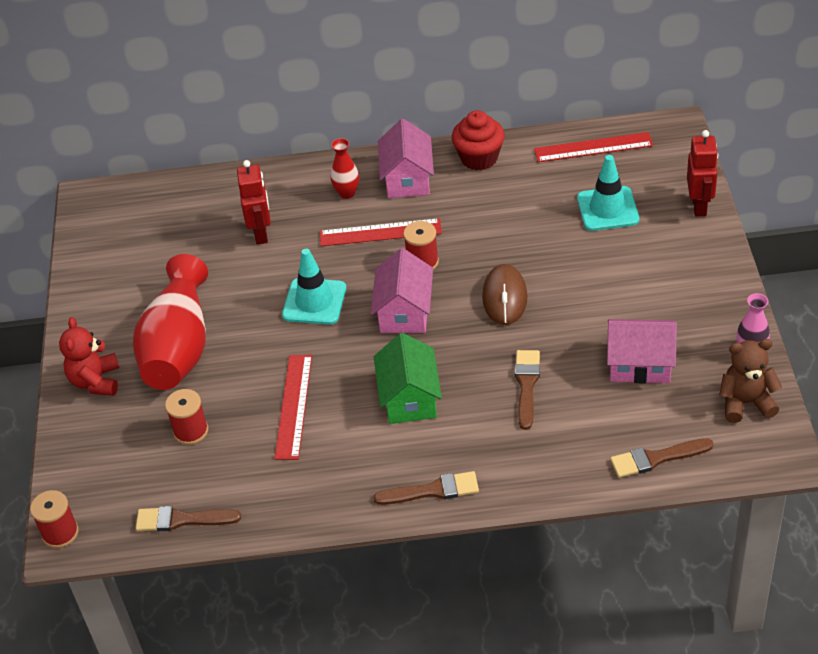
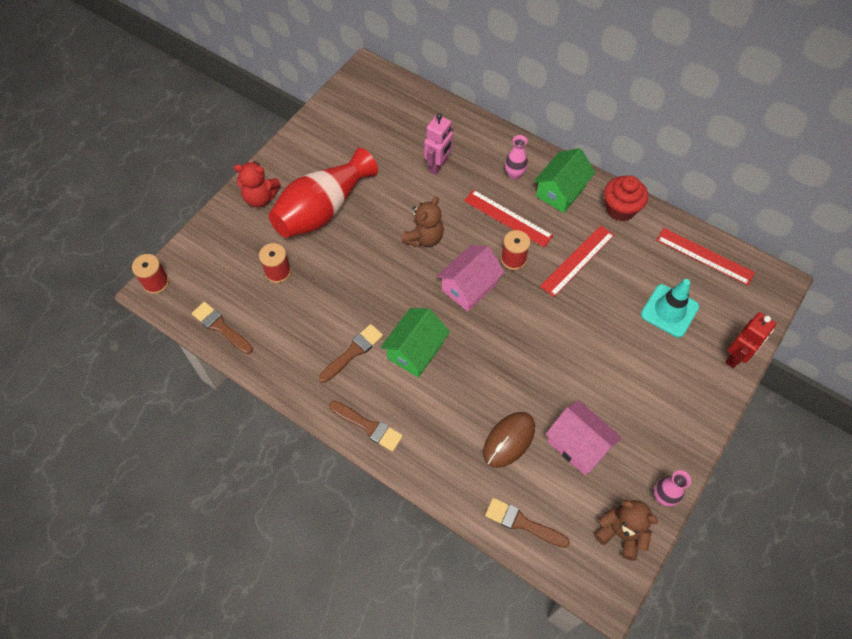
camera: 35 degrees right, 15 degrees up
red teddy bear [59,317,119,396] -> red teddy bear turned 120 degrees counterclockwise [234,161,281,207]
red robot [237,160,271,245] -> pink robot [424,113,453,175]
red ruler [274,355,312,460] -> red ruler moved to [540,225,614,297]
turquoise traffic cone [282,249,346,325] -> brown teddy bear [402,196,444,247]
red vase [331,138,359,199] -> pink vase [505,135,528,180]
pink house [378,119,434,198] -> green house [533,148,595,213]
brown mouse [482,264,528,325] -> brown mouse moved to [483,412,535,468]
brown brush [515,350,540,430] -> brown brush moved to [319,324,383,383]

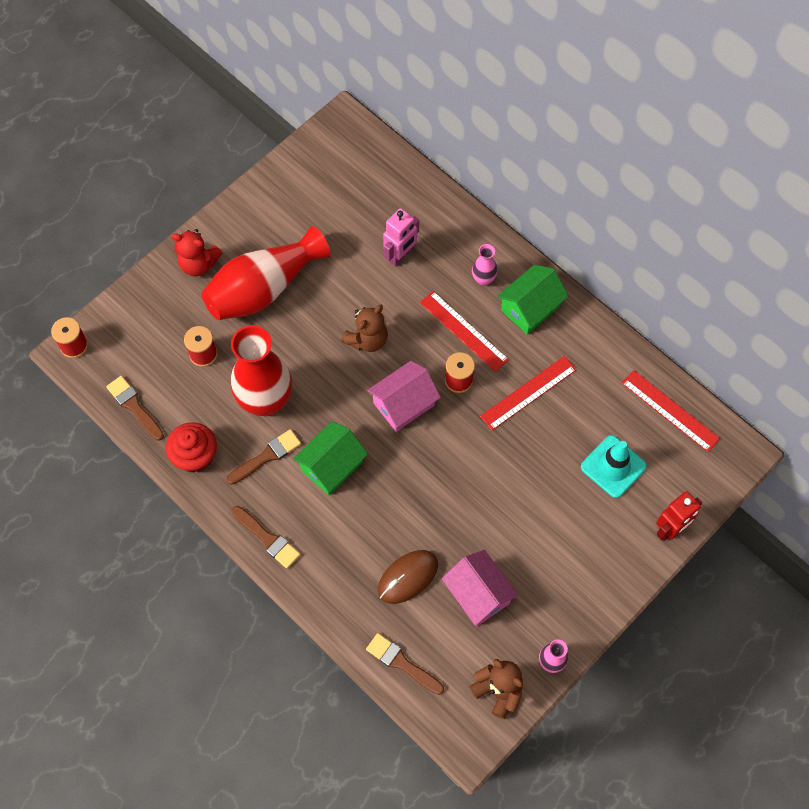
camera: 10 degrees right, 5 degrees up
red cupcake [604,175,648,221] -> red cupcake moved to [166,422,217,472]
none -> red vase [231,325,292,416]

